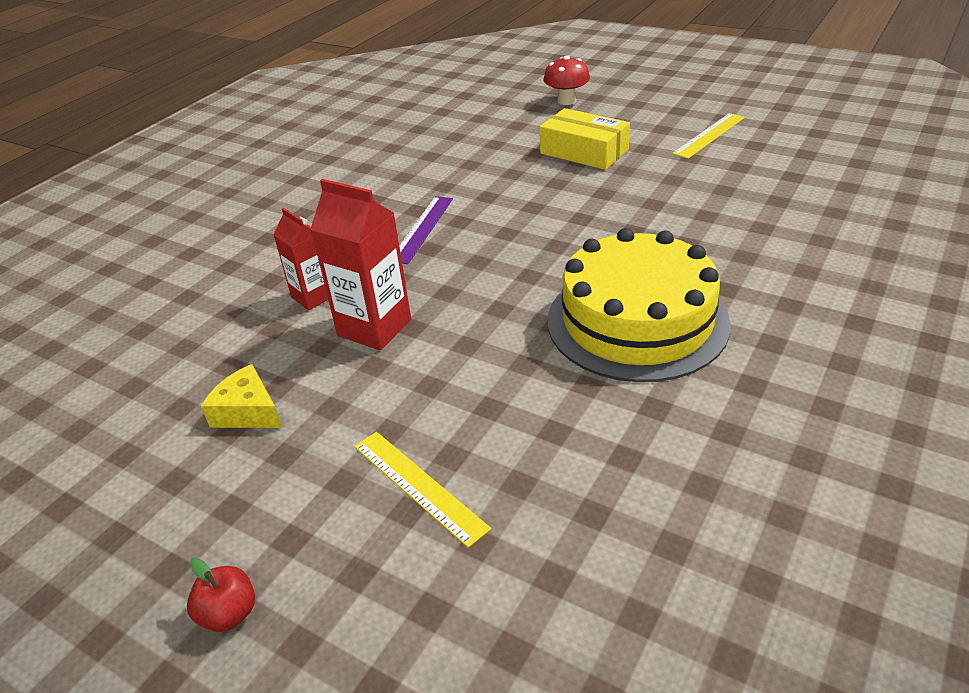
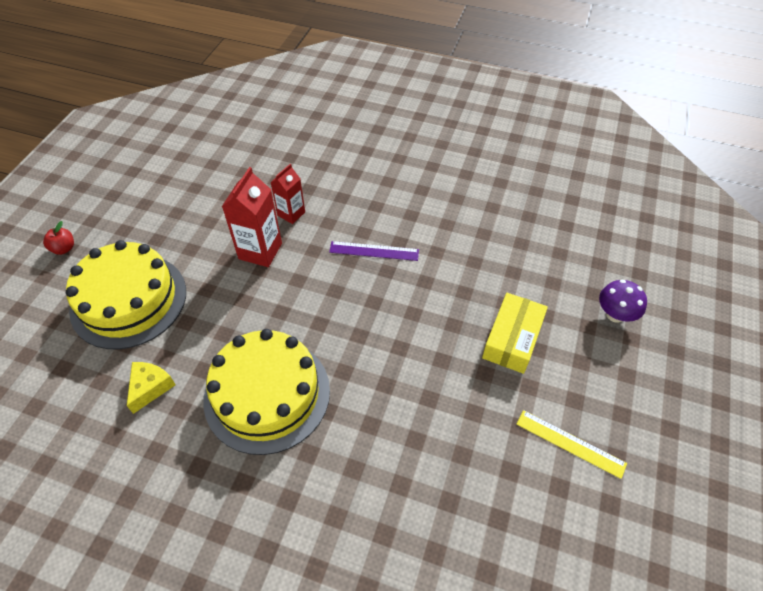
camera: 75 degrees right, 15 degrees up
yellow cheese [201,364,282,428] -> yellow cheese moved to [127,362,176,414]
yellow ruler [354,432,491,548] -> yellow cake [66,240,186,349]
red mushroom [543,55,590,105] -> purple mushroom [599,280,647,323]

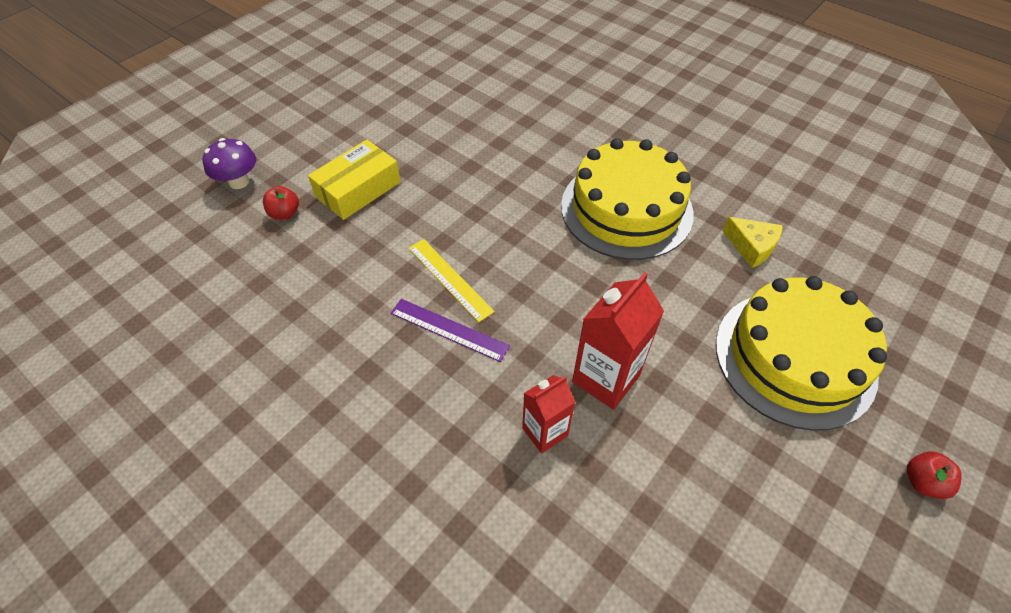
camera: 160 degrees left, 0 degrees up
yellow cheese [127,362,176,414] -> yellow cheese turned 90 degrees counterclockwise [723,217,783,268]
yellow ruler [516,410,627,479] -> yellow ruler moved to [409,239,495,322]
none -> red apple [263,186,299,220]

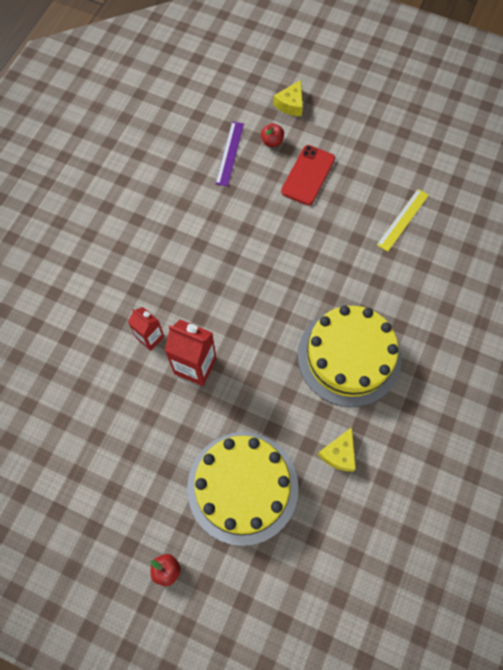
camera: 75 degrees right, 15 degrees up
purple mushroom [203,138,256,189] -> yellow cheese [273,80,303,116]
yellow box [308,140,401,220] -> red phone [281,145,335,205]
purple ruler [391,299,510,362] -> purple ruler moved to [216,121,244,186]
yellow ruler [409,239,495,322] -> yellow ruler moved to [377,189,429,252]

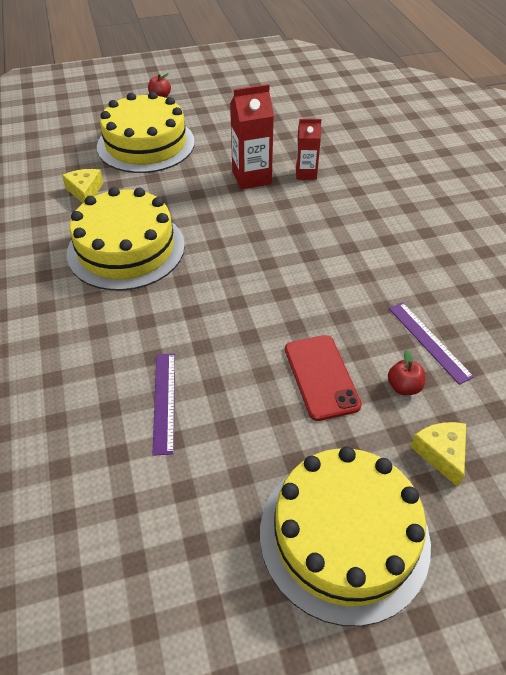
camera: 140 degrees right, 20 degrees down
yellow ruler [377,189,429,252] -> purple ruler [152,353,175,456]
none -> yellow cake [260,446,431,626]

